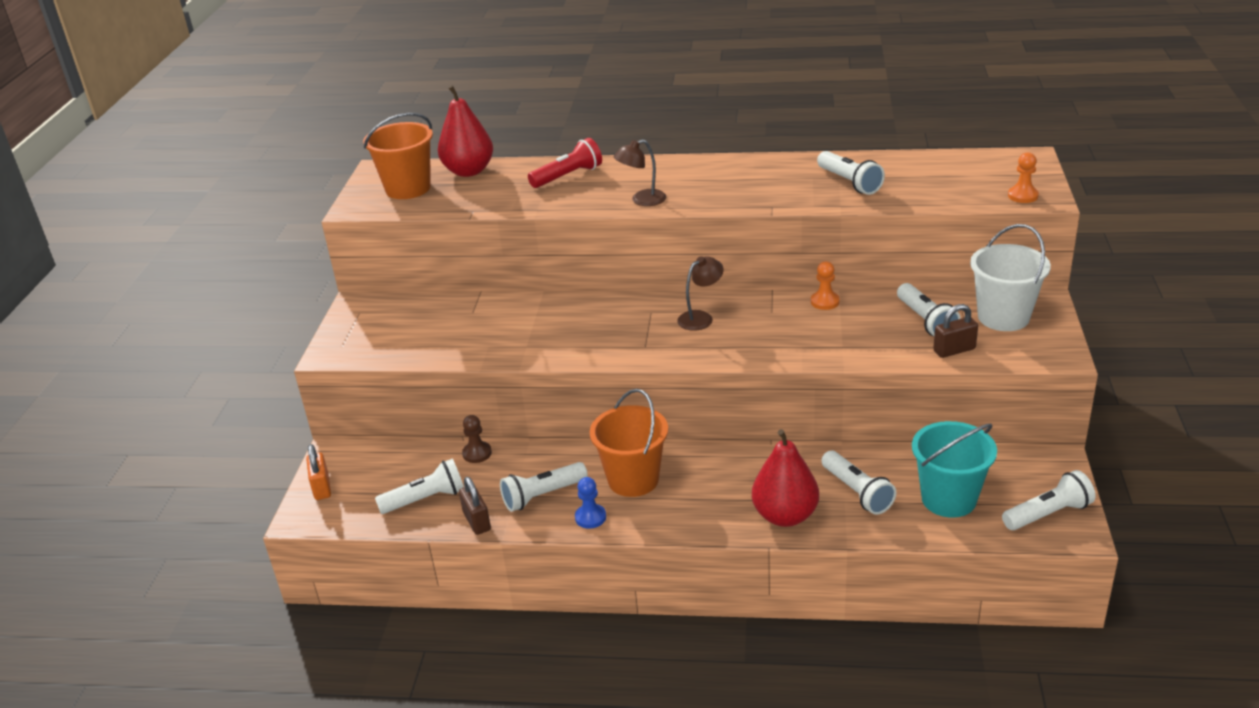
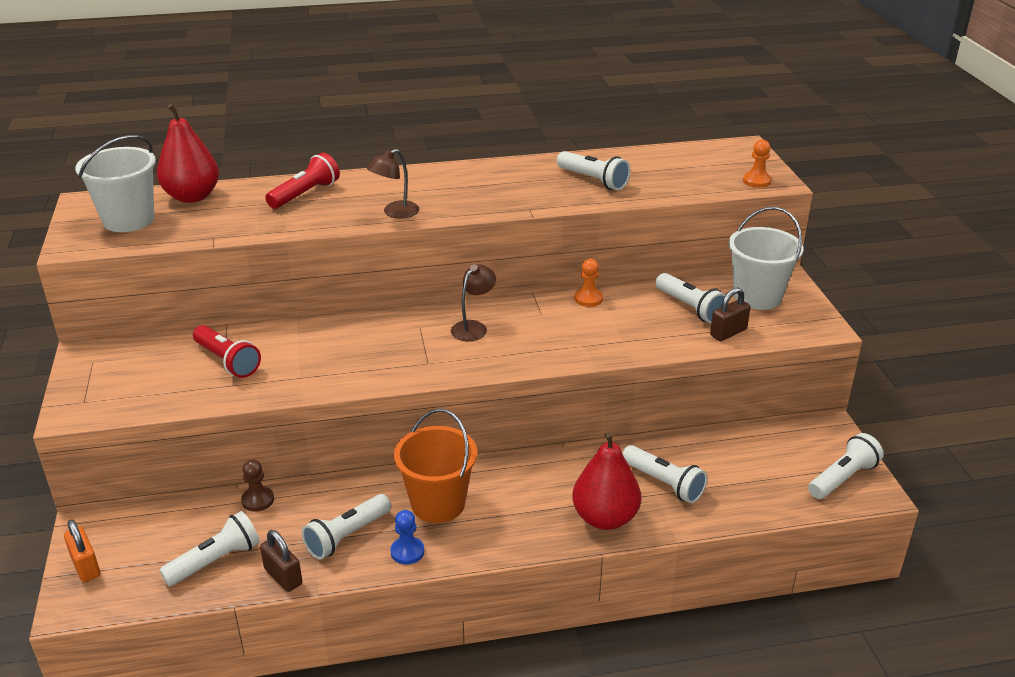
camera: 20 degrees left, 0 degrees up
orange bucket [363,113,433,199] -> white bucket [75,135,156,232]
turquoise bucket [912,421,997,518] -> none
none -> red flashlight [193,325,261,378]

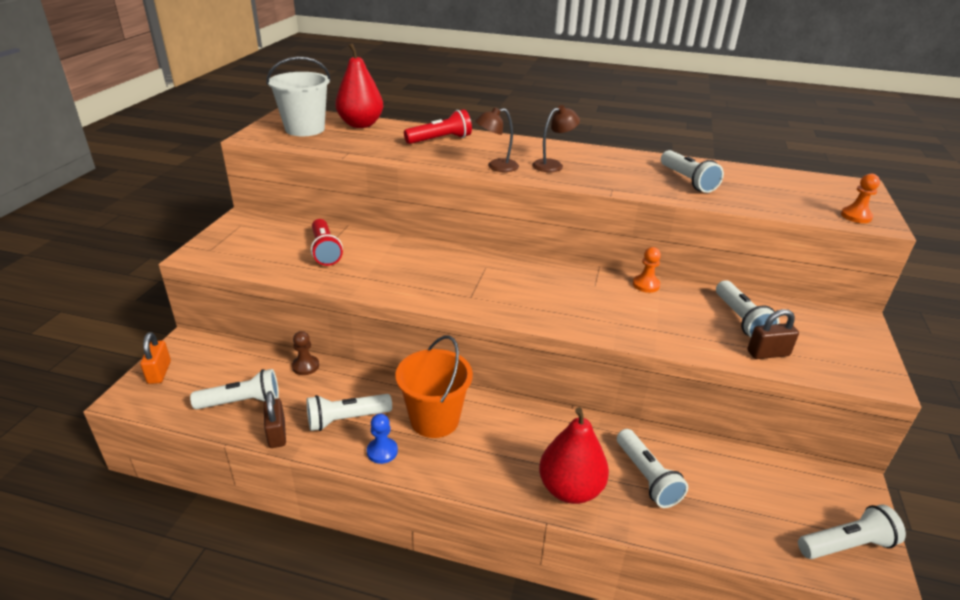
camera: 25 degrees right, 0 degrees up
brown lamp [451,264,496,341] -> brown lamp moved to [532,105,580,172]
white bucket [729,207,804,310] -> none

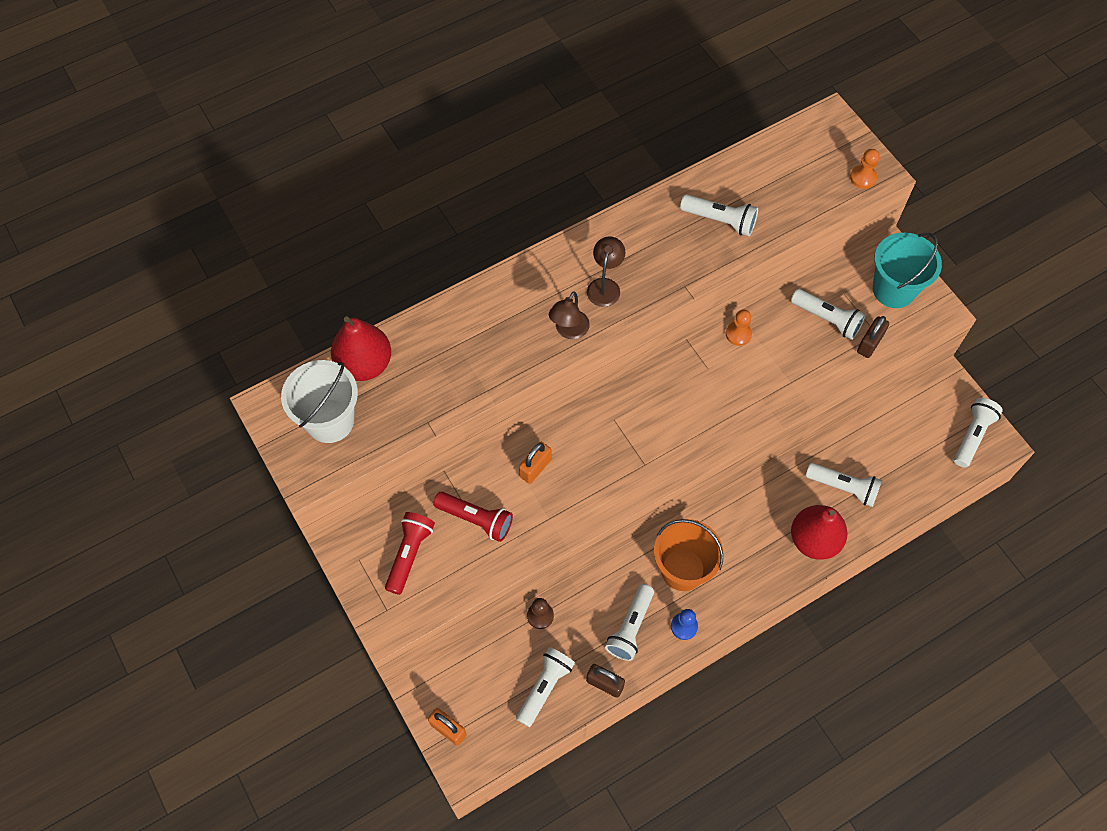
camera: 45 degrees left, 30 degrees up
red flashlight [404,109,472,144] -> red flashlight moved to [385,512,435,595]
none -> orange padlock [519,442,552,484]
none -> turquoise bucket [873,233,942,308]

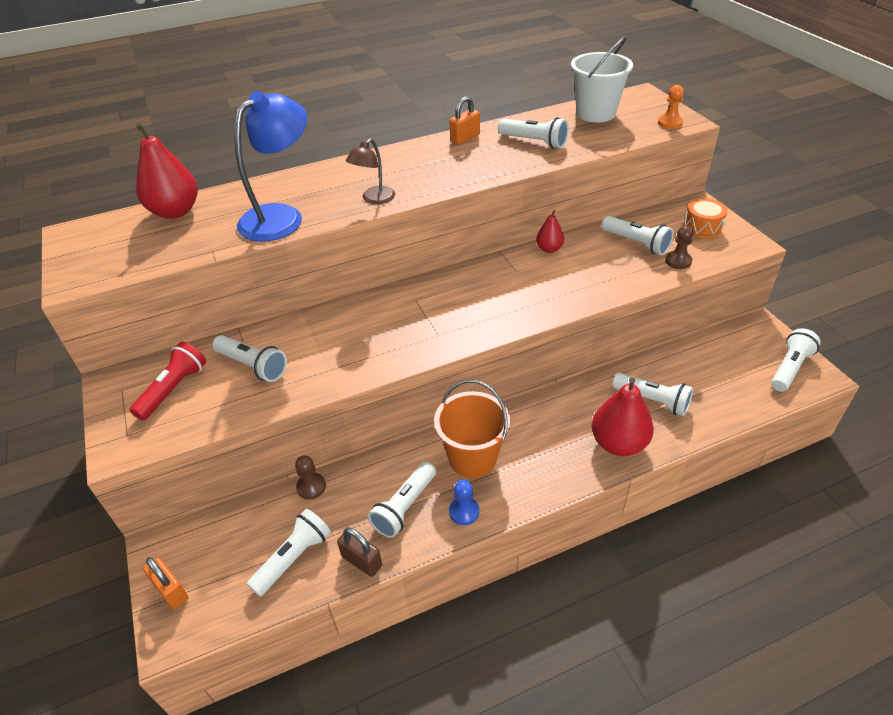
camera: 10 degrees right, 20 degrees down
white bucket [281,360,358,443] -> white bucket moved to [571,36,633,122]
red flashlight [433,492,513,542] -> white flashlight [212,335,287,382]
orange padlock [519,442,552,484] -> orange padlock moved to [449,96,480,145]
brown lamp [587,236,625,307] -> none
orange pawn [726,310,752,346] -> red pear [536,210,564,253]
brown padlock [857,316,889,358] -> brown pawn [665,225,694,269]
turquoise bucket [873,233,942,308] -> orange drum [683,198,728,239]
none -> blue lamp [234,91,307,242]

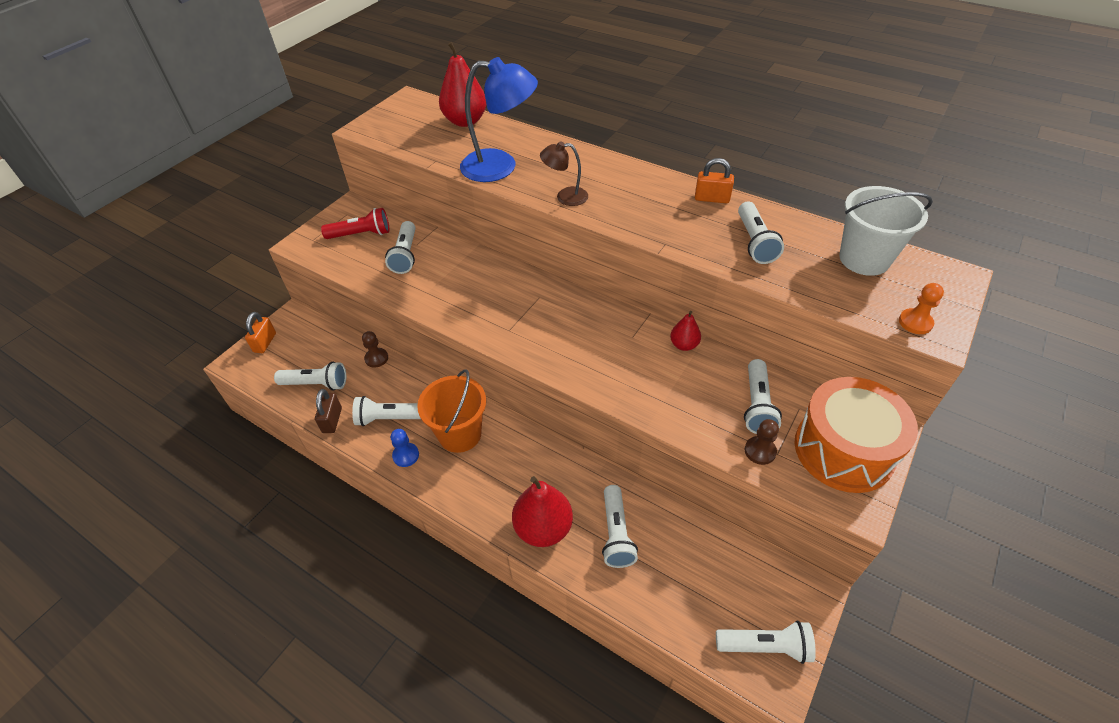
camera: 55 degrees right, 5 degrees up
orange drum [683,198,728,239] -> orange drum [794,377,918,493], size x2.01

